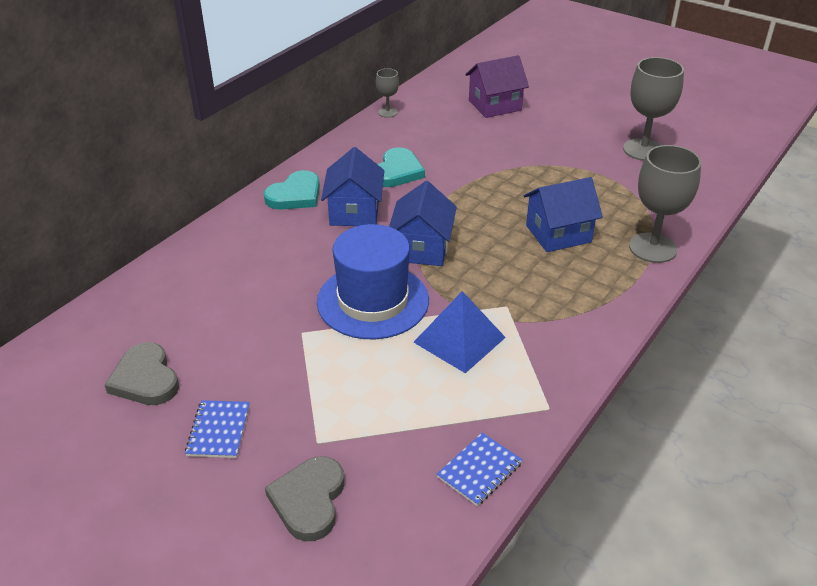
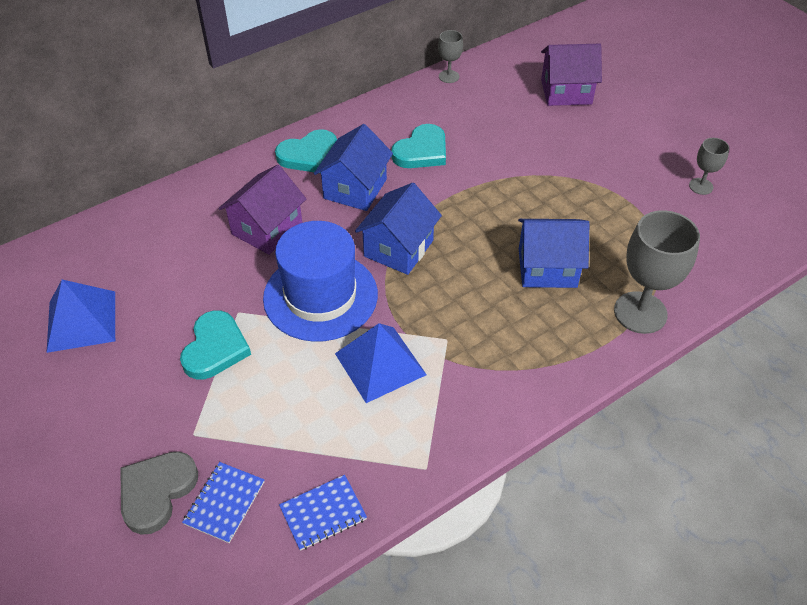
camera: 20 degrees right, 10 degrees up
grey heart [105,342,179,405] -> blue pyramid [47,280,115,353]
blue notebook [185,400,250,458] -> blue notebook moved to [182,462,264,543]
grey goblet [623,57,684,161] -> grey goblet [689,138,729,195], size x0.51
none -> turquoise heart [180,310,251,379]
none -> purple house [218,165,306,255]

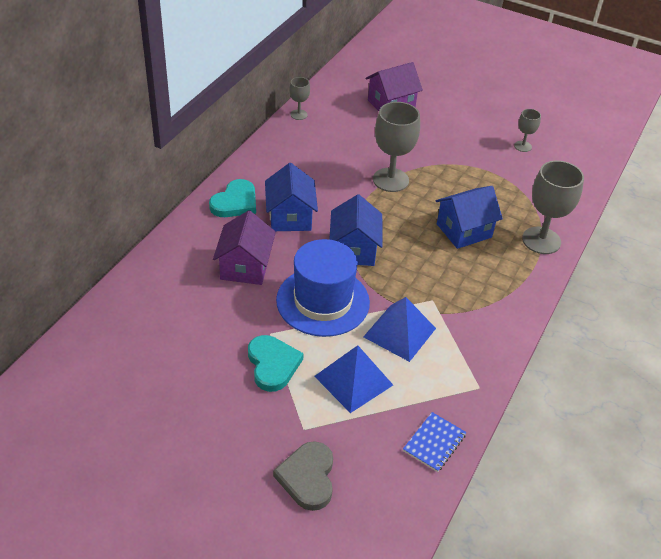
camera: 30 degrees left, 5 degrees down
blue pyramid [47,280,115,353] -> blue pyramid moved to [314,345,393,413]
blue notebook [182,462,264,543] -> none
turquoise heart [391,124,446,168] -> none
none -> grey goblet [373,102,420,192]

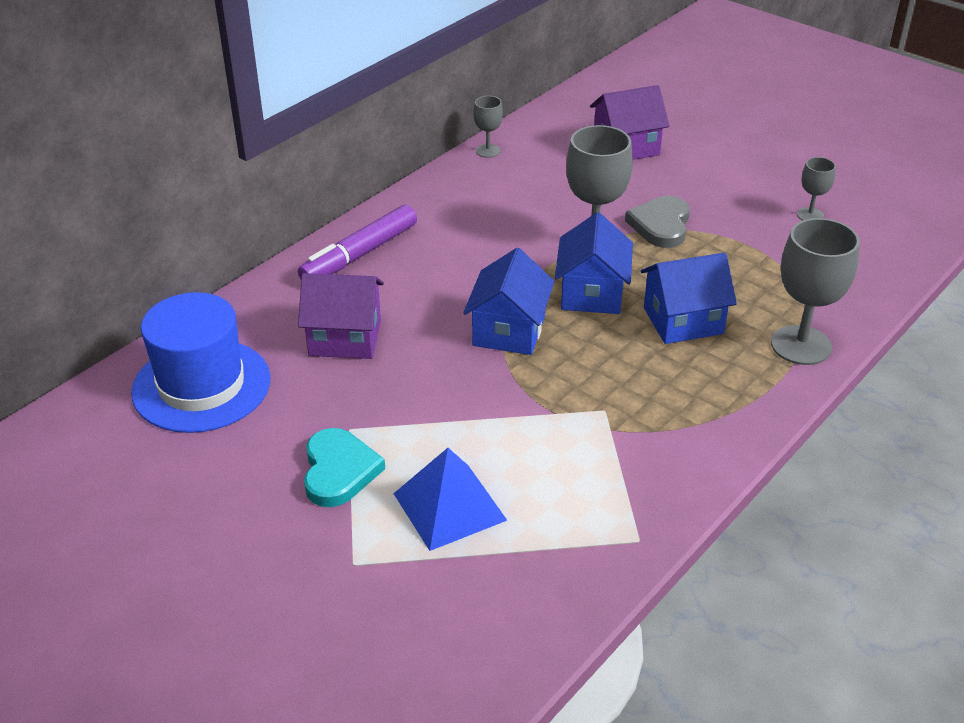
camera: 15 degrees right, 5 degrees down
turquoise heart [209,179,256,217] -> purple marker [298,205,417,279]
purple house [213,210,276,285] -> purple house turned 75 degrees clockwise [298,273,384,359]
blue house [265,163,318,231] -> blue house moved to [555,212,633,314]
grey heart [273,441,333,511] -> grey heart moved to [625,196,690,248]
blue hat [276,239,370,337] -> blue hat moved to [131,292,271,433]
blue pyramid [363,297,436,362] -> none
blue notebook [403,412,467,472] -> none

